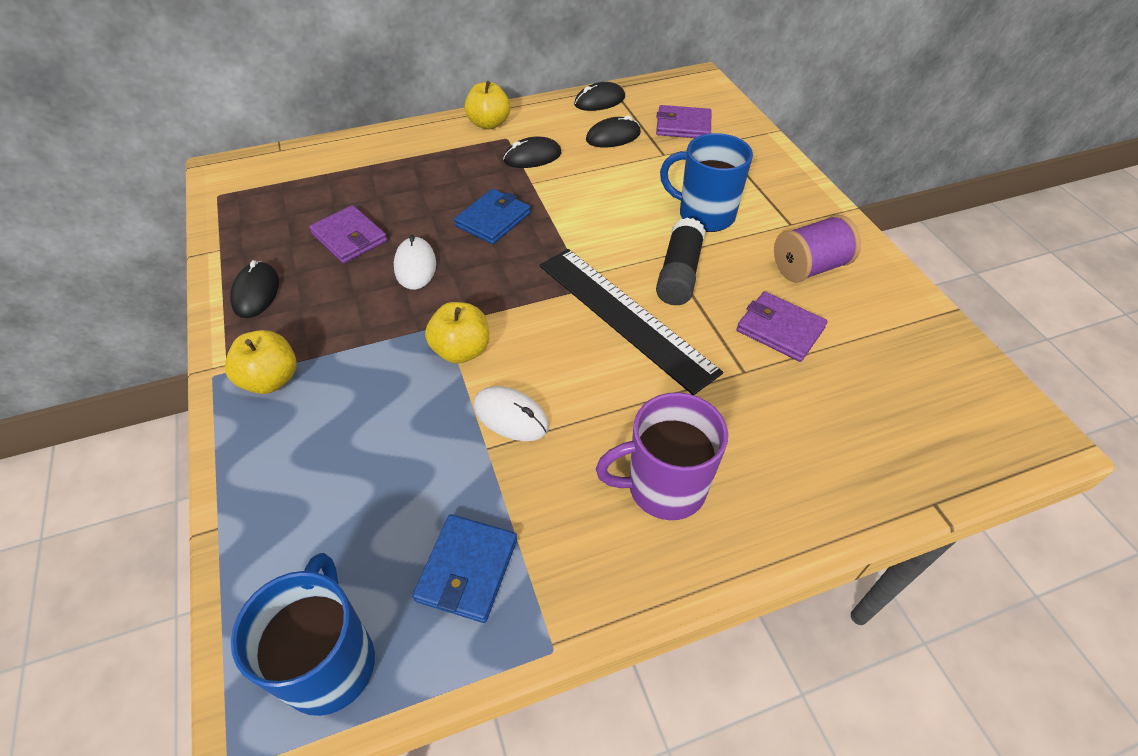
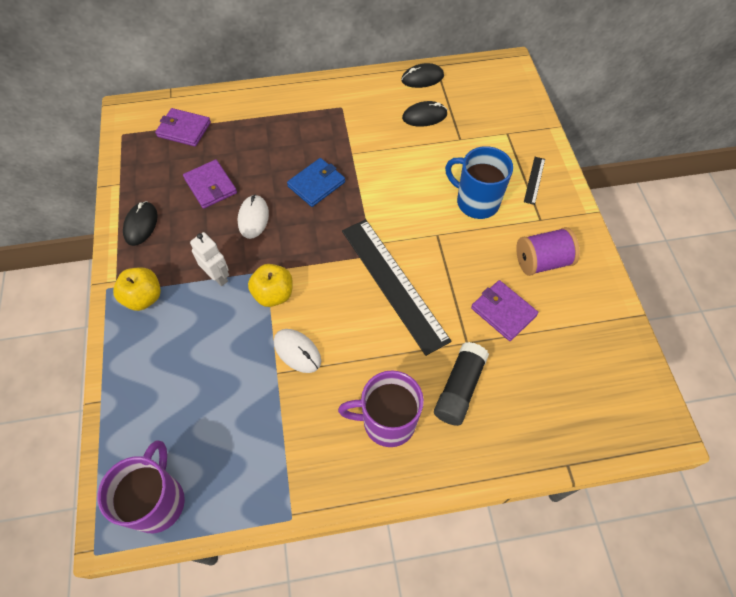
camera: 10 degrees right, 10 degrees up
blue mug [231,553,375,716] -> purple mug [97,440,185,533]
blue wallet [412,514,517,623] -> none
yellow apple [464,81,510,129] -> none
black mouse [503,137,562,168] -> none
purple wallet [656,105,712,138] -> purple wallet moved to [155,108,211,147]
black glue stick [656,218,706,305] -> black glue stick moved to [434,342,489,426]
none -> white robot [190,232,229,286]
none -> black ruler [524,157,545,205]

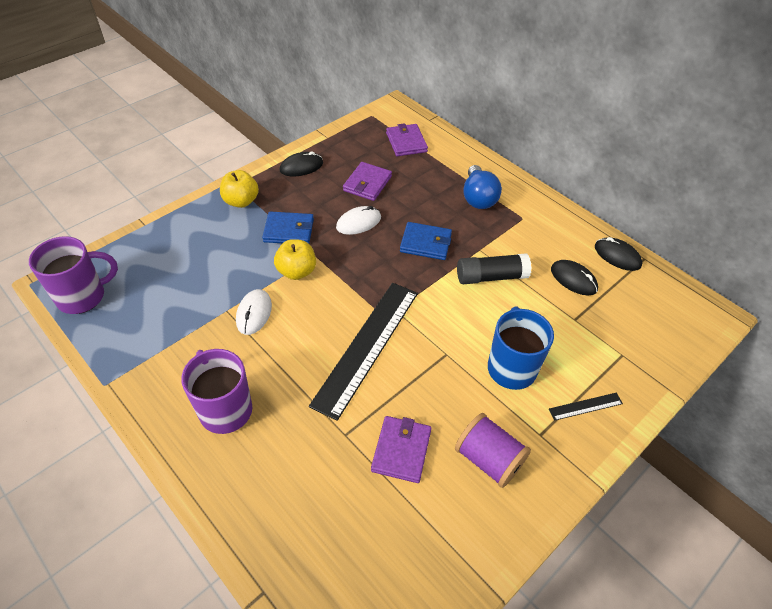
camera: 55 degrees right, 10 degrees down
white robot [190,232,229,286] -> blue wallet [262,212,314,244]
black glue stick [434,342,489,426] -> black glue stick moved to [457,253,531,284]
none -> blue light bulb [463,165,502,209]

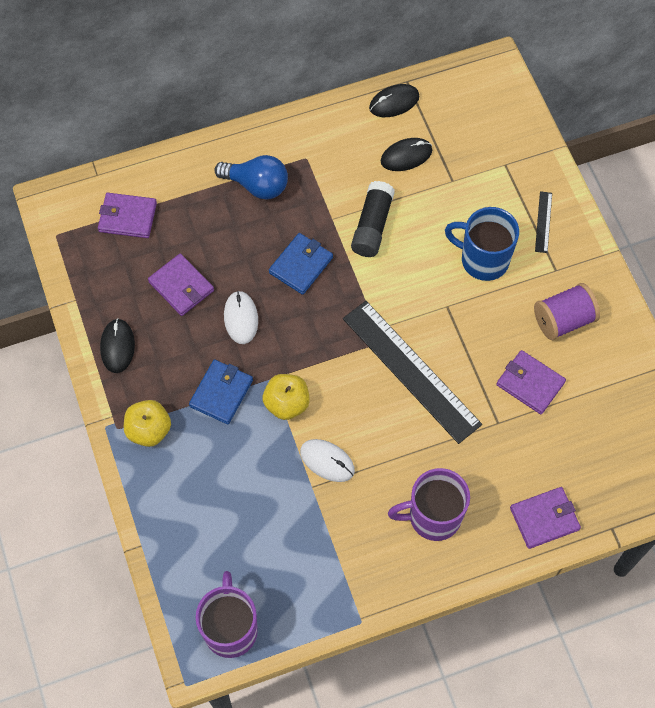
camera: 65 degrees left, 15 degrees up
none -> purple wallet [510,487,581,549]

